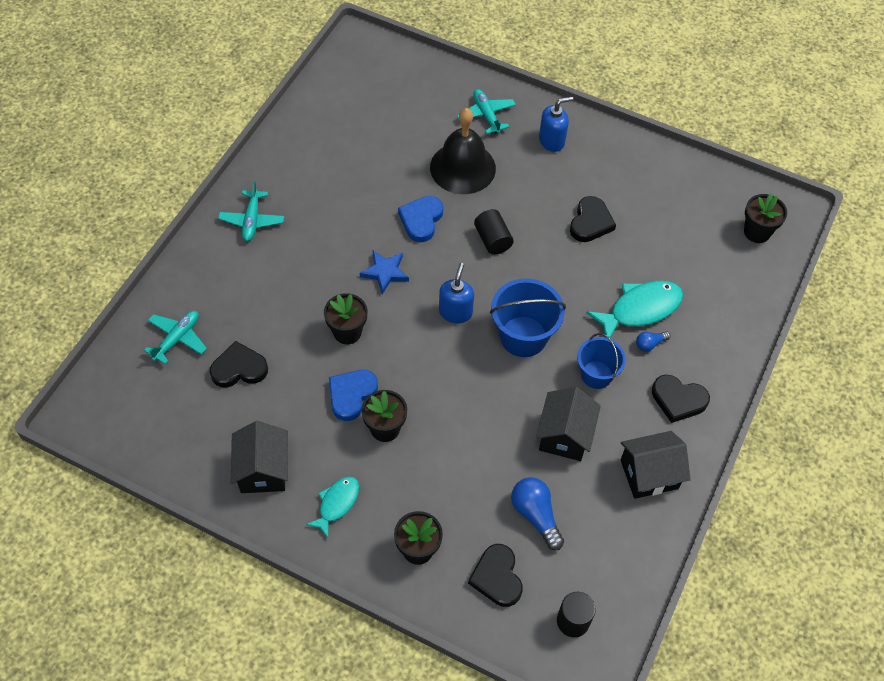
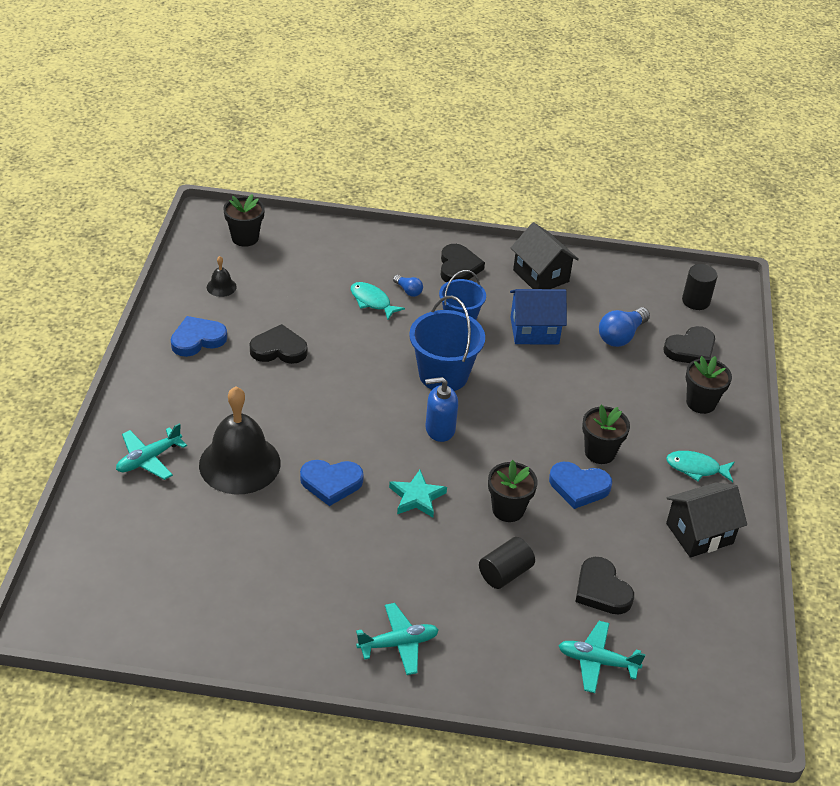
camera: 110 degrees left, 15 degrees down
blue star [360,251,409,294] -> turquoise star [389,470,447,517]
black cylinder [474,209,514,255] -> black cylinder moved to [479,537,535,589]
black house [536,387,601,461] -> blue house [510,289,567,344]
blue soap dispenser [539,96,573,152] -> none
turquoise fish [586,281,683,338] -> turquoise fish [351,282,405,320], size x0.61
none -> blue heart [171,316,227,357]
none -> black bell [207,256,237,297]

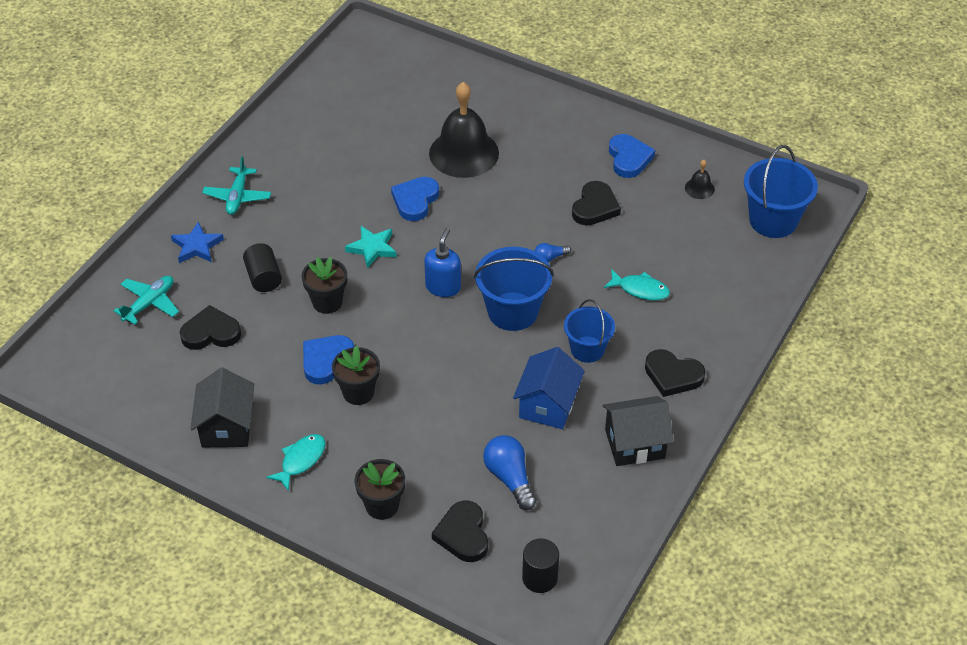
camera: 115 degrees right, 5 degrees up
turquoise plane [116,423,187,480] -> none
black flower pot [223,194,265,247] -> blue bucket [744,145,818,238]
turquoise fish [351,282,405,320] -> turquoise fish turned 45 degrees clockwise [604,269,670,301]
blue light bulb [393,275,423,297] -> blue light bulb moved to [534,243,571,262]
none -> blue star [171,222,224,263]

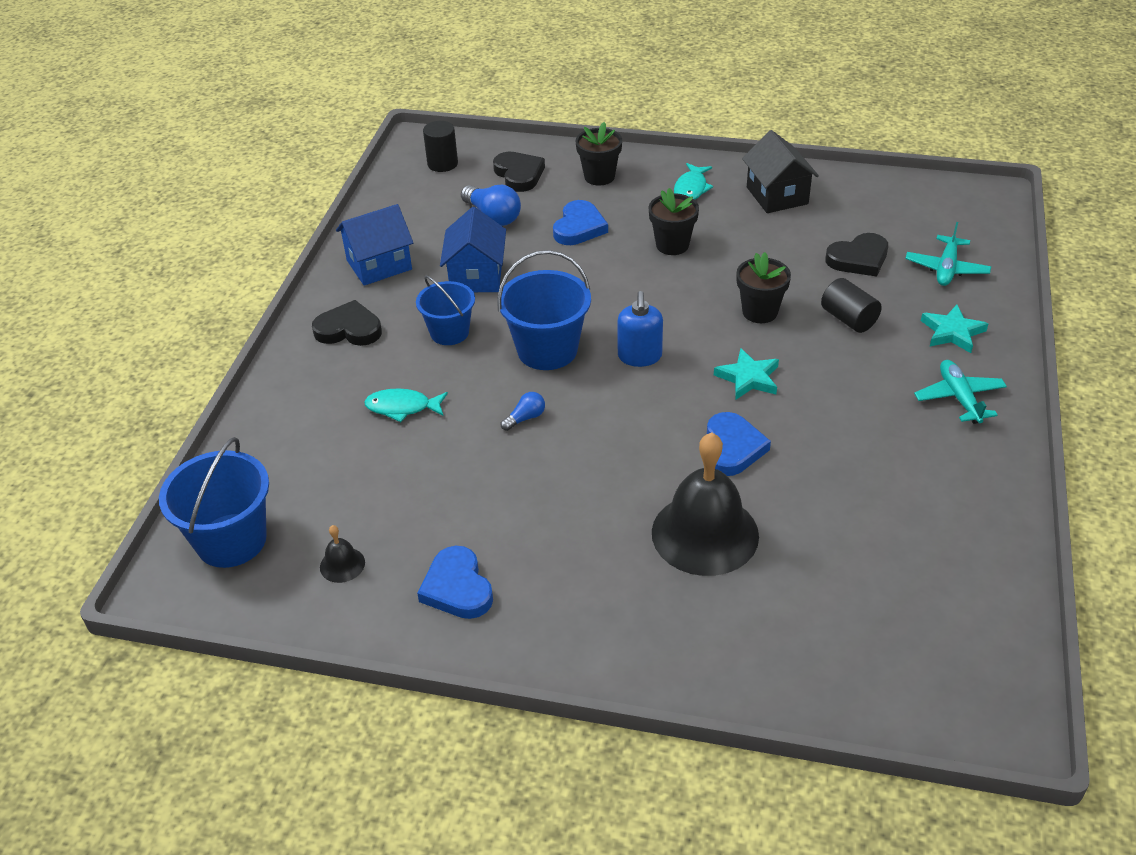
camera: 165 degrees right, 5 degrees down
blue star [171,222,224,263] -> turquoise star [921,305,988,353]
blue heart [303,335,354,384] -> blue heart moved to [553,200,608,245]
black heart [572,181,621,225] -> none
black house [602,396,673,466] -> blue house [336,204,413,286]

